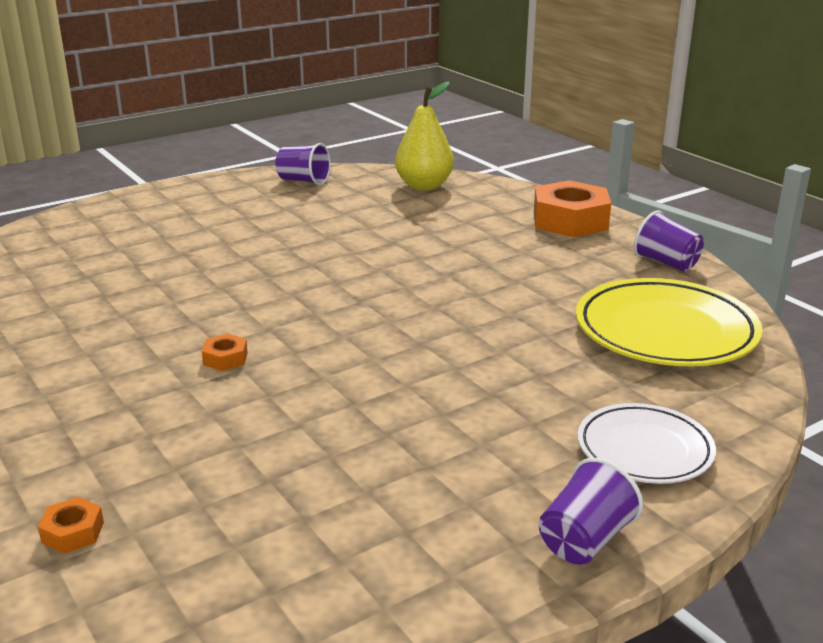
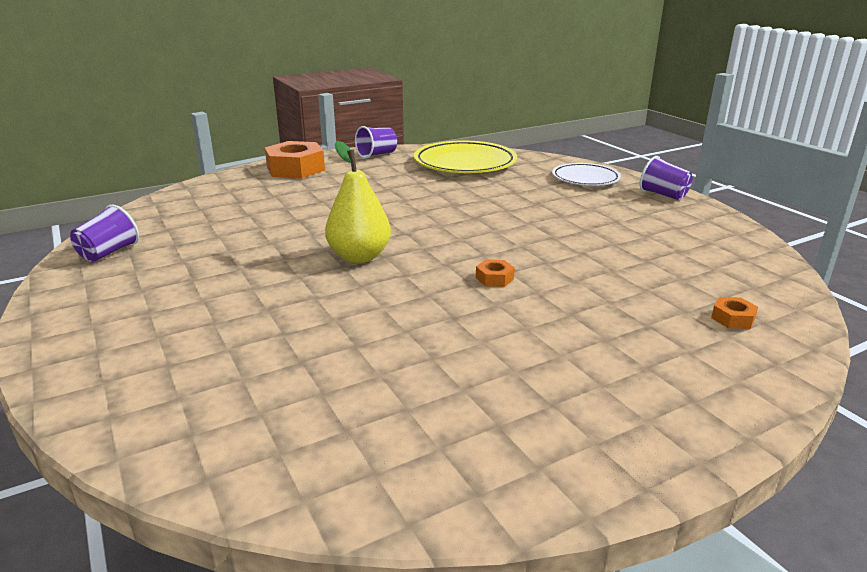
camera: 85 degrees left, 0 degrees up
yellow pear [395,81,454,190] -> yellow pear moved to [325,141,391,263]

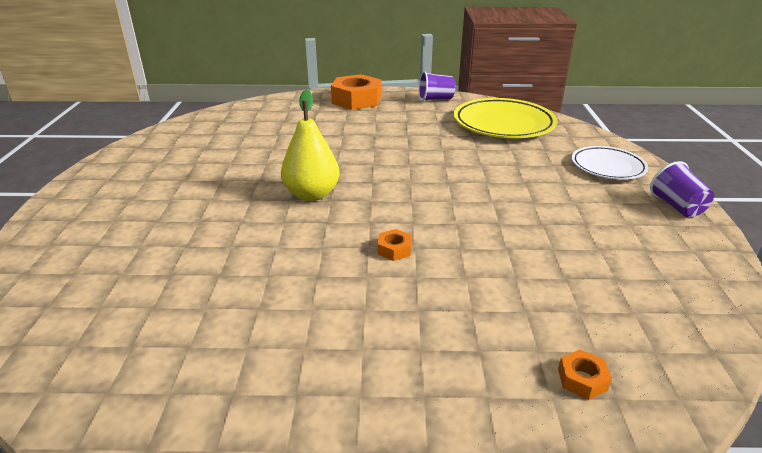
camera: 30 degrees right, 5 degrees up
purple cup [70,205,139,262] -> none

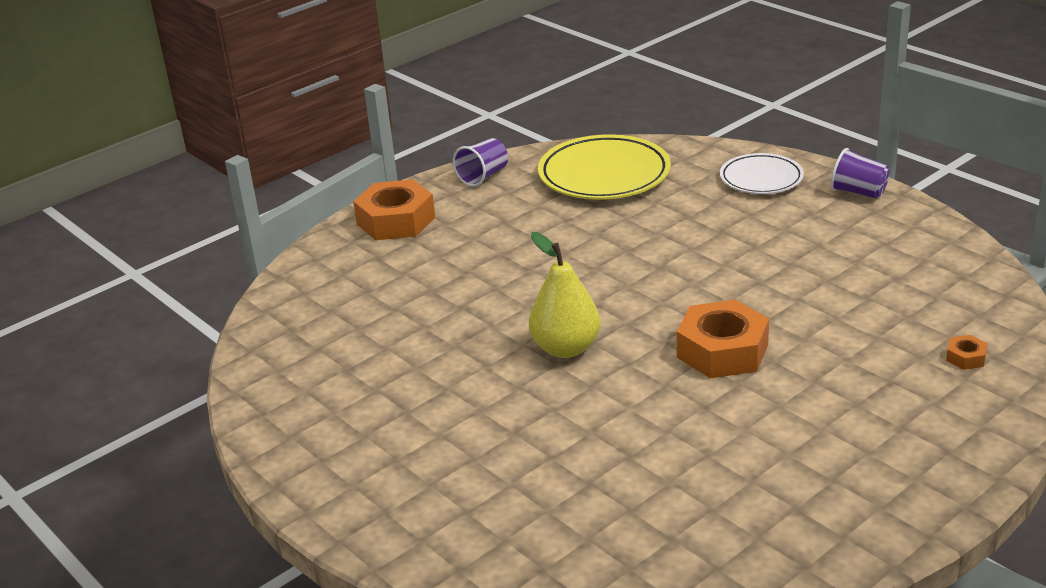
camera: 40 degrees left, 0 degrees up
orange nut [378,229,411,261] -> orange nut [677,300,769,378], size x2.31

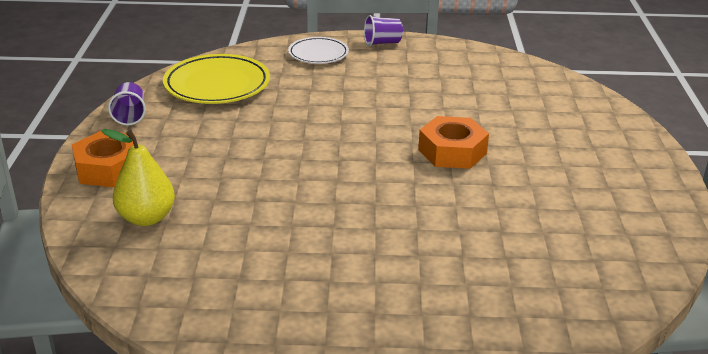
camera: 50 degrees left, 0 degrees up
yellow pear [529,232,601,358] -> yellow pear moved to [101,129,175,226]
orange nut [946,335,988,370] -> none

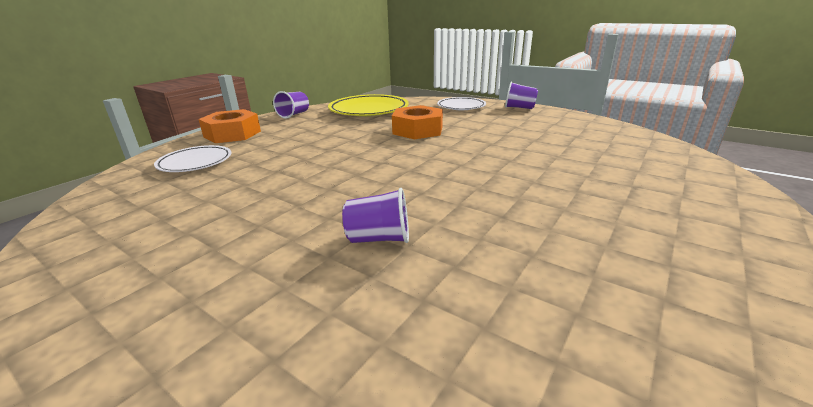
camera: 35 degrees right, 5 degrees down
yellow pear [101,129,175,226] -> white plate [154,145,231,172]
orange nut [418,116,489,169] -> orange nut moved to [392,105,443,139]
none -> purple cup [342,188,409,243]

